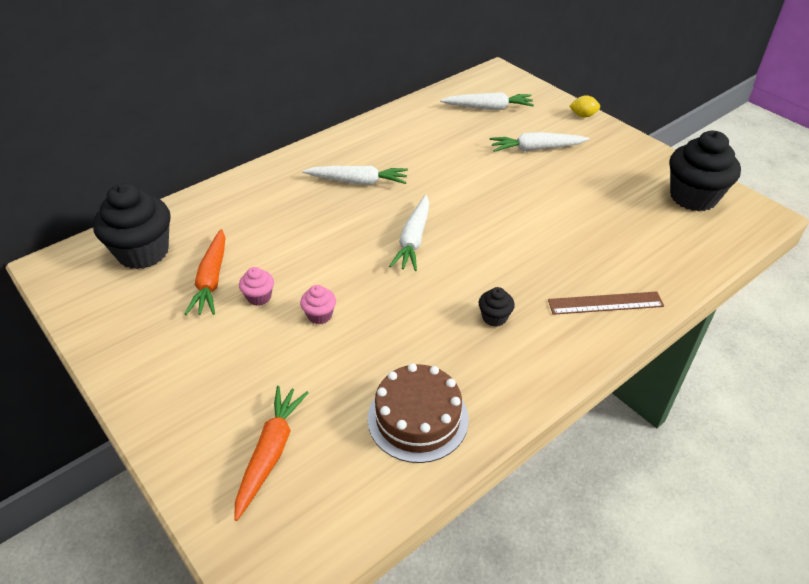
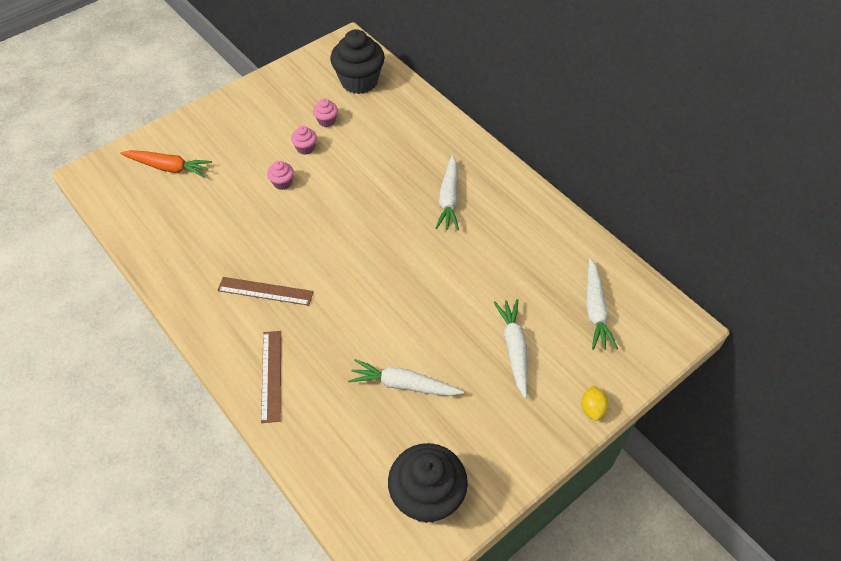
camera: 90 degrees right, 10 degrees up
orange carrot [185,229,225,315] -> pink cupcake [313,99,338,127]
brown cake [368,363,469,463] -> none
white carrot [389,195,430,271] -> white carrot moved to [348,359,464,396]
black cupcake [479,287,515,327] -> brown ruler [217,277,314,306]

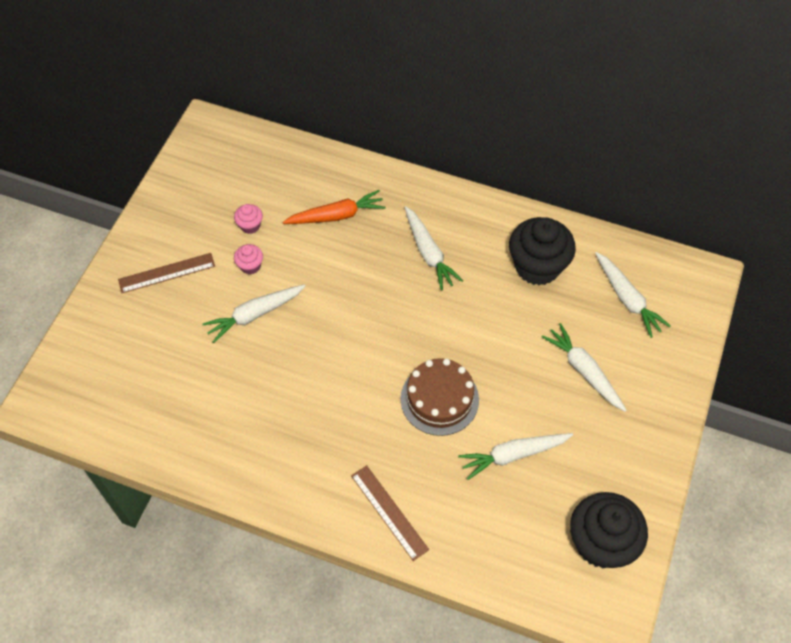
camera: 30 degrees left, 5 degrees up
orange carrot [120,150,212,177] -> orange carrot moved to [283,190,386,224]
brown ruler [217,277,314,306] -> brown ruler moved to [118,253,215,293]
pink cupcake [267,161,294,190] -> white carrot [202,284,305,343]
black cupcake [330,29,385,94] -> black cupcake moved to [509,217,576,286]
yellow lemon [581,385,608,421] -> none
none -> brown cake [400,358,479,436]

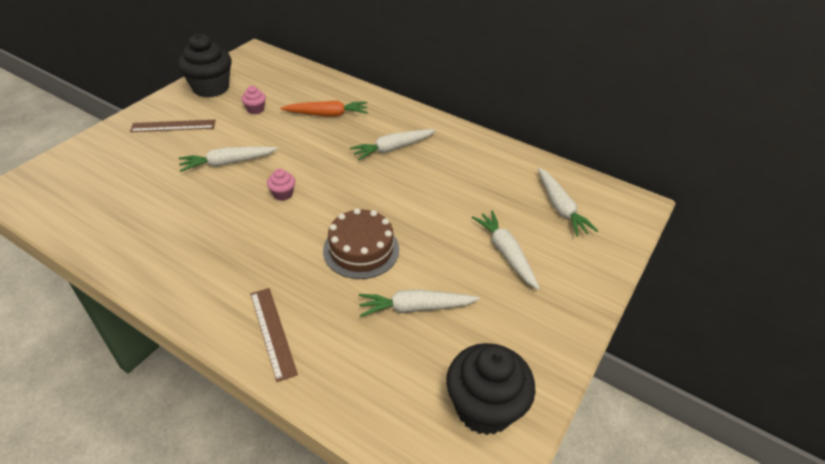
camera: 10 degrees right, 15 degrees down
pink cupcake [234,244,263,275] -> pink cupcake moved to [267,169,295,201]
white carrot [404,206,463,291] -> white carrot turned 75 degrees clockwise [350,129,436,160]
black cupcake [509,217,576,286] -> black cupcake moved to [178,33,232,98]

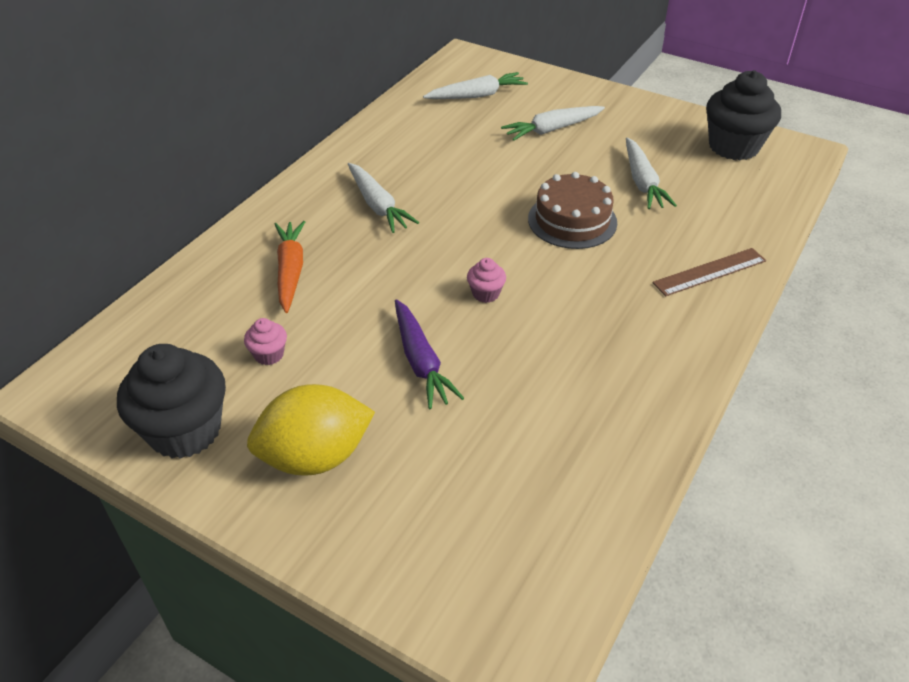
camera: 90 degrees left, 0 degrees up
brown ruler [130,120,216,132] -> yellow lemon [247,384,375,476]
white carrot [179,147,278,172] -> purple carrot [395,299,464,409]

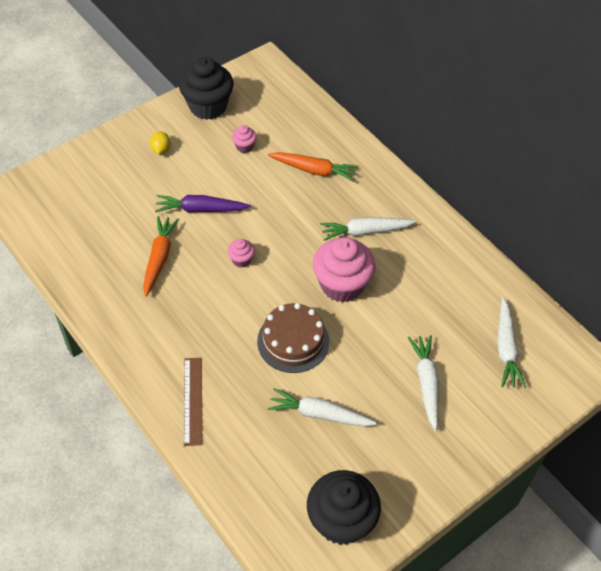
camera: 110 degrees right, 10 degrees up
yellow lemon [247,384,375,476] -> yellow lemon [150,131,171,154], size x0.44
none -> orange carrot [143,216,179,297]
none -> pink cupcake [313,237,376,303]

